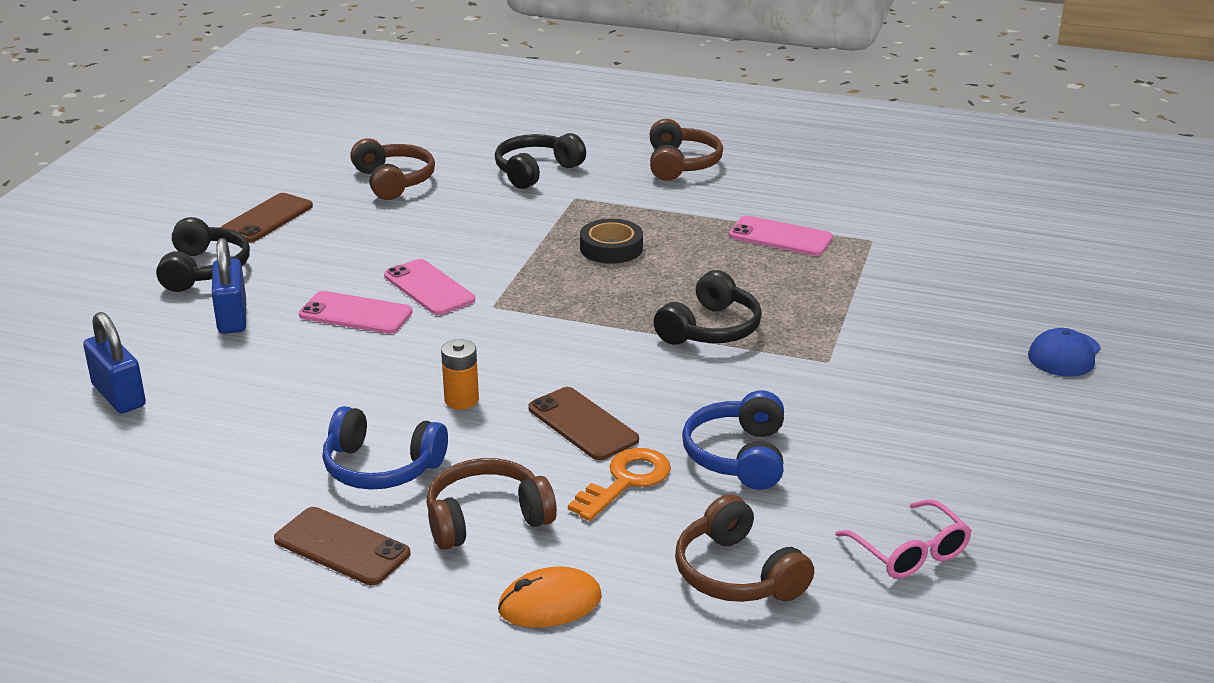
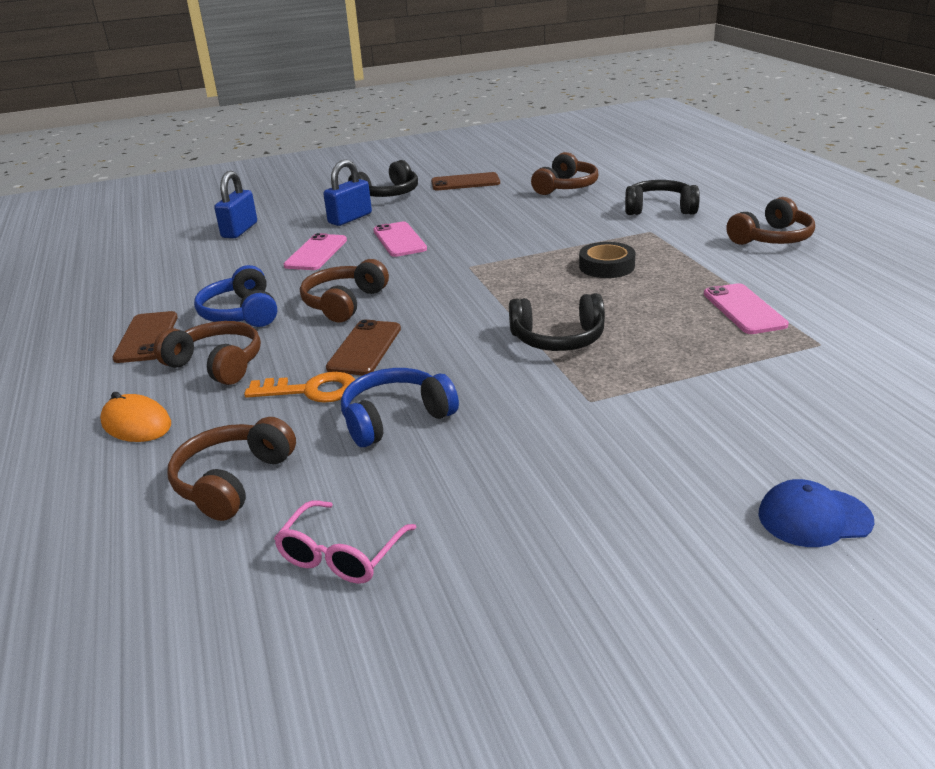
camera: 55 degrees right, 0 degrees up
pink phone [384,259,475,315] -> pink phone moved to [284,233,347,270]
orange battery [441,339,479,409] -> brown headphones [300,259,389,322]

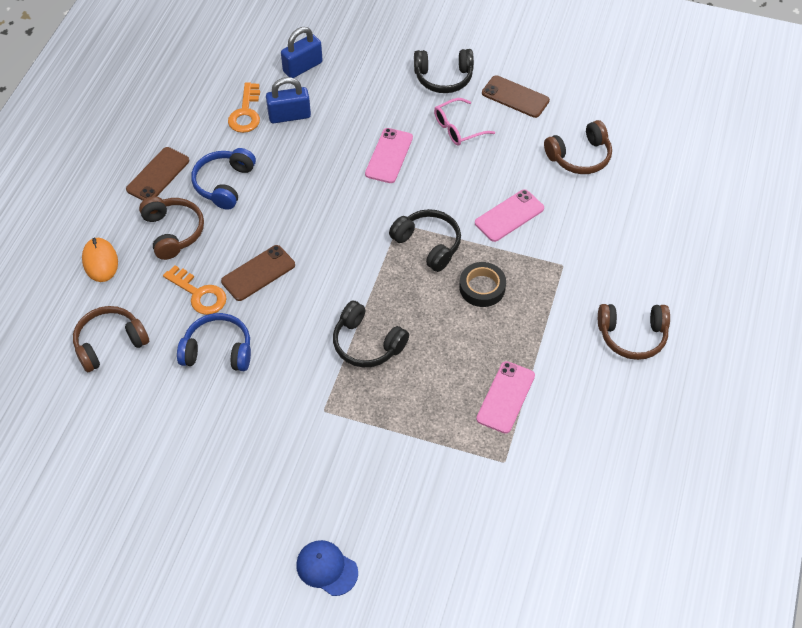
camera: 35 degrees right, 25 degrees up
pink glasses [274,500,417,584] -> pink glasses moved to [434,98,495,146]
pink phone [284,233,347,270] -> pink phone moved to [475,189,544,242]
brown headphones [300,259,389,322] -> none
blue padlock [323,160,372,226] -> blue padlock moved to [266,77,311,123]
black headphones [625,180,700,215] -> black headphones moved to [389,209,461,272]
none -> orange key [228,82,260,133]

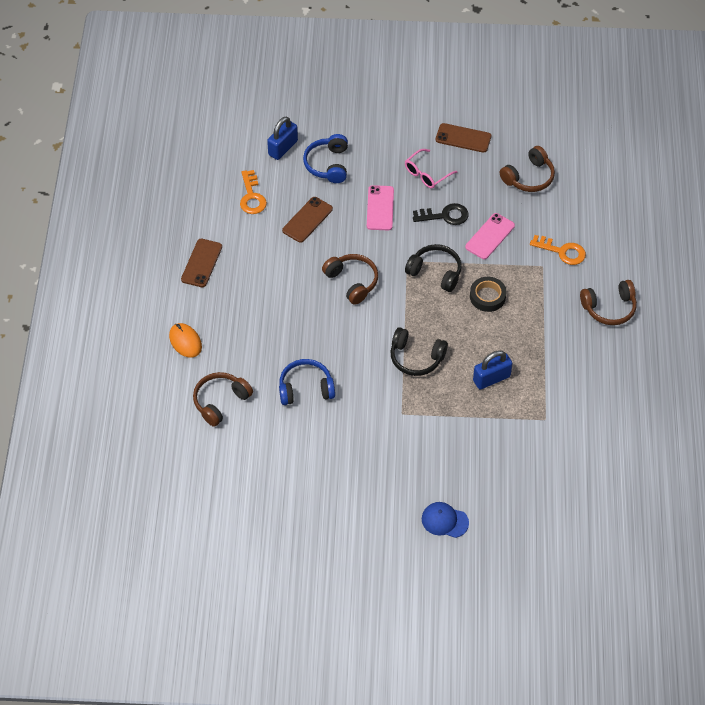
camera: 15 degrees left, 0 degrees up
brown headphones [139,196,204,260] -> brown headphones moved to [322,254,378,305]
orange key [163,265,226,315] -> orange key moved to [530,235,586,265]
blue headphones [191,148,256,210] -> blue headphones moved to [303,134,348,183]
brown phone [221,245,295,301] -> brown phone moved to [282,197,333,243]
blue padlock [266,77,311,123] -> blue padlock moved to [473,350,512,390]
black headphones [414,49,474,93] -> none
pink phone [476,361,535,434] -> none
none -> black key [413,203,469,225]

